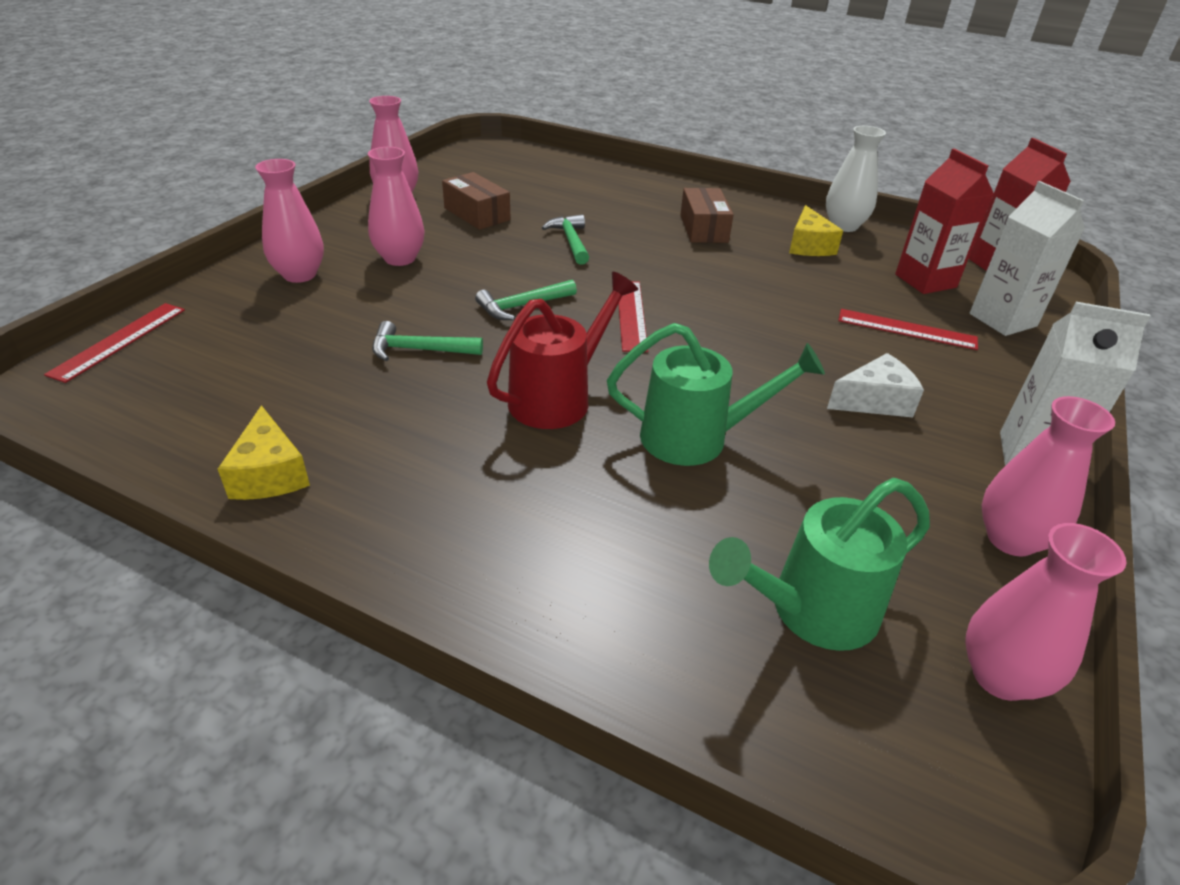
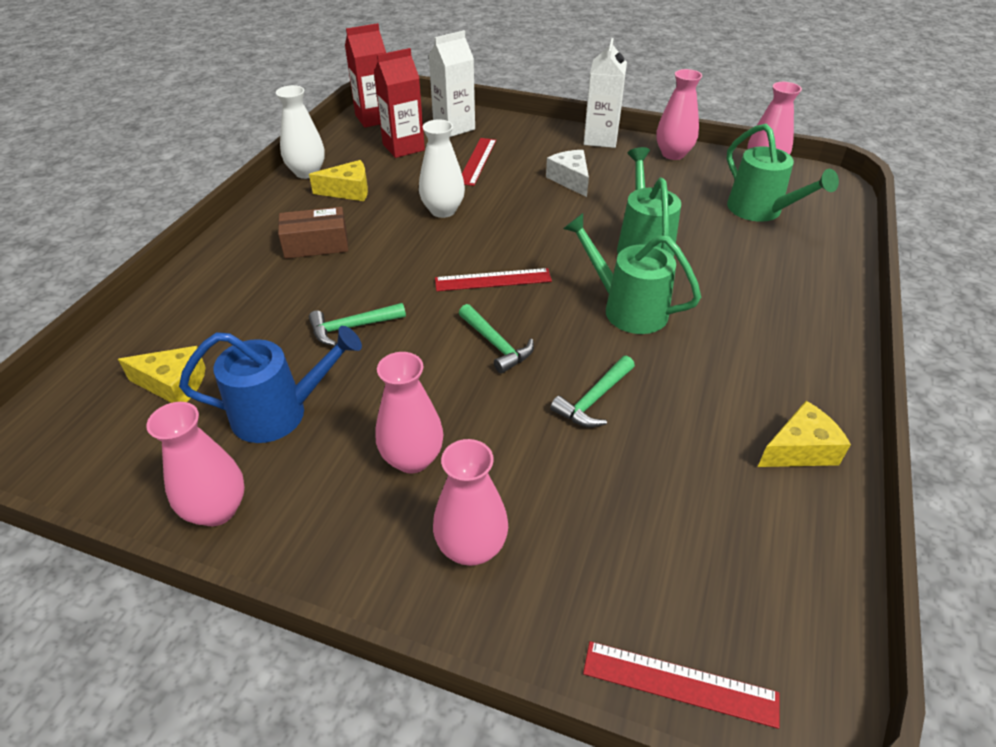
camera: 95 degrees left, 5 degrees up
green hammer [372,321,483,361] -> green hammer turned 45 degrees clockwise [550,356,635,427]
brown box [442,172,511,230] -> blue watering can [179,326,362,443]
red watering can [487,272,638,429] -> green watering can [563,213,701,334]
none -> yellow cheese [118,346,206,403]
none -> white vase [419,119,465,218]

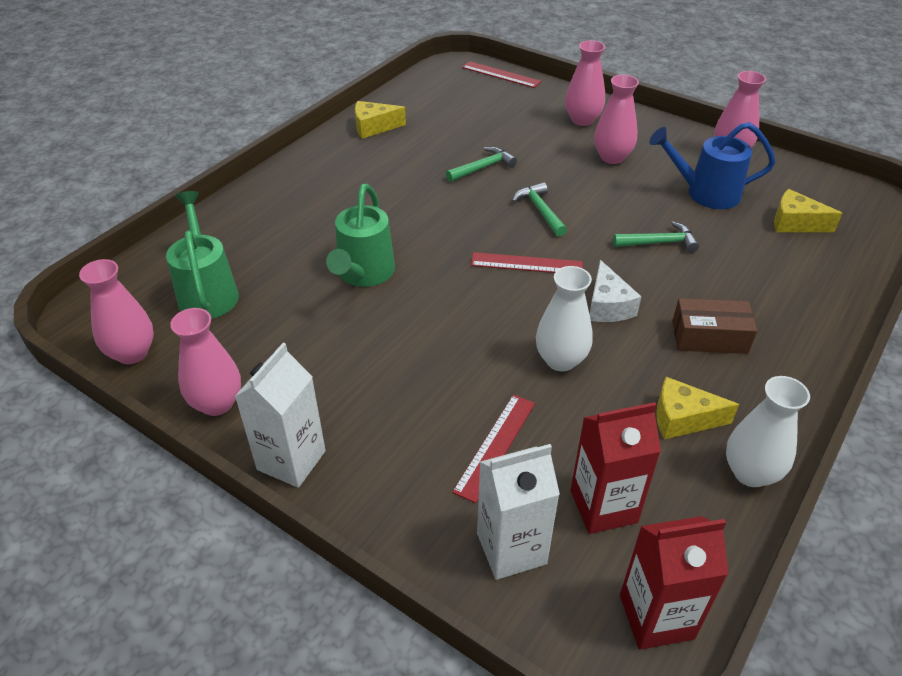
camera: 165 degrees left, 0 degrees up
white cheese [546,150,589,197] -> white cheese moved to [590,260,641,322]
green watering can [563,213,701,334] -> none

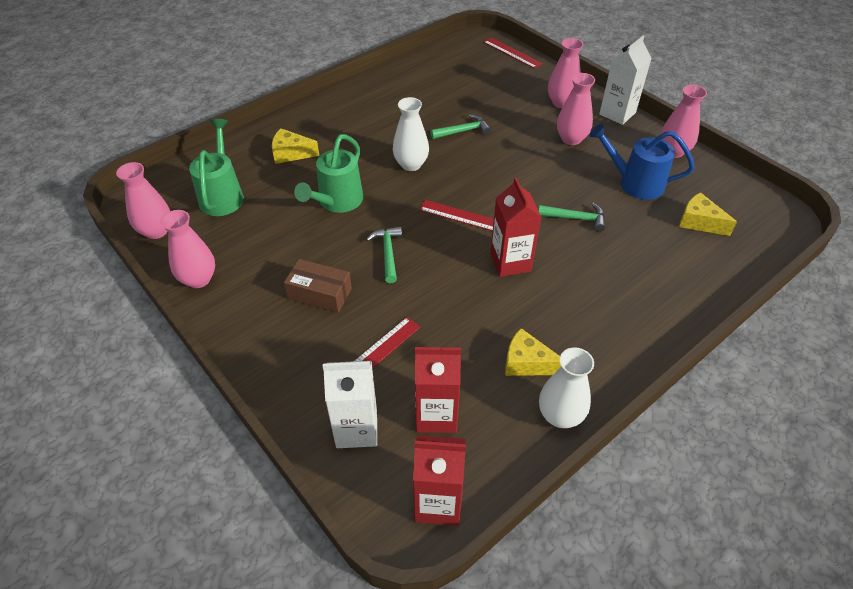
camera: 15 degrees right, 5 degrees up
white carton [234,343,326,488] -> white carton moved to [599,36,652,125]
yellow cheese [355,101,406,139] -> yellow cheese moved to [272,128,319,164]
green hammer [512,182,567,237] -> green hammer moved to [366,226,402,283]
white vase [536,266,593,371] -> white vase moved to [393,97,429,171]
white cheese [590,260,641,322] -> red carton [490,177,541,277]
brown box [672,298,757,354] -> brown box moved to [284,259,352,313]

